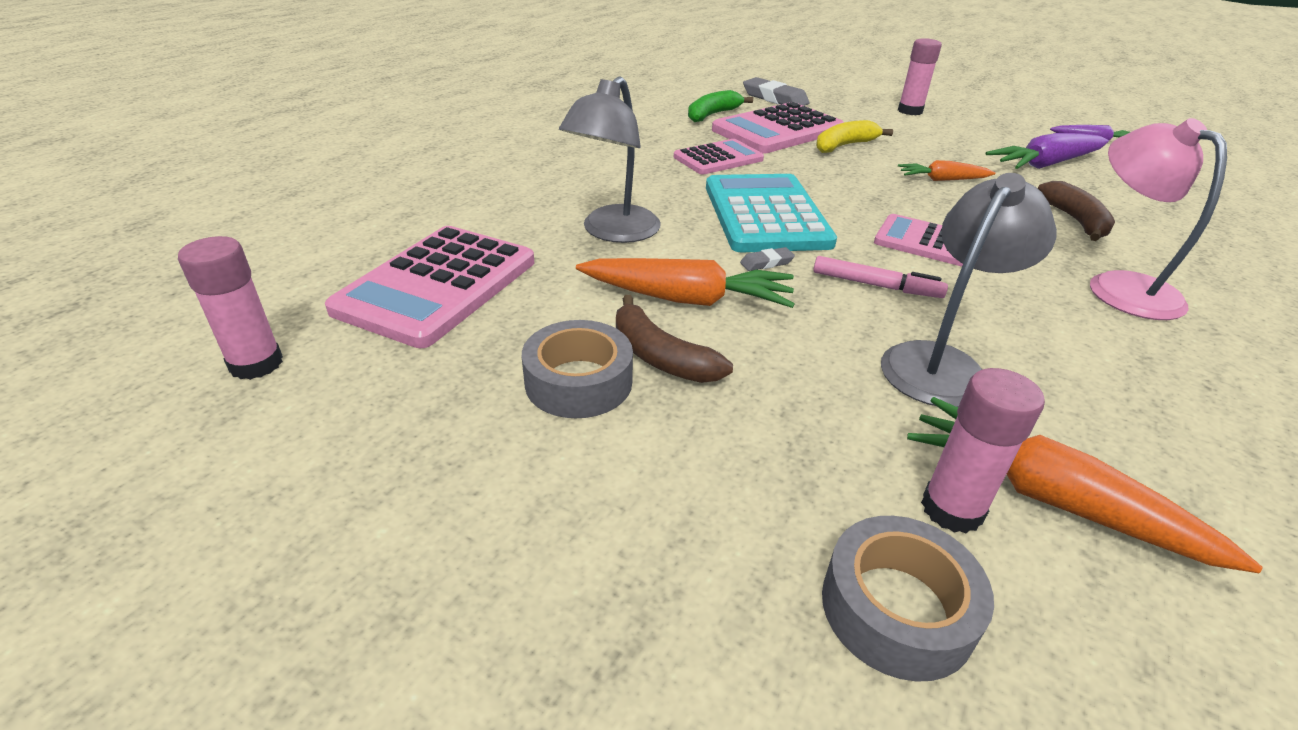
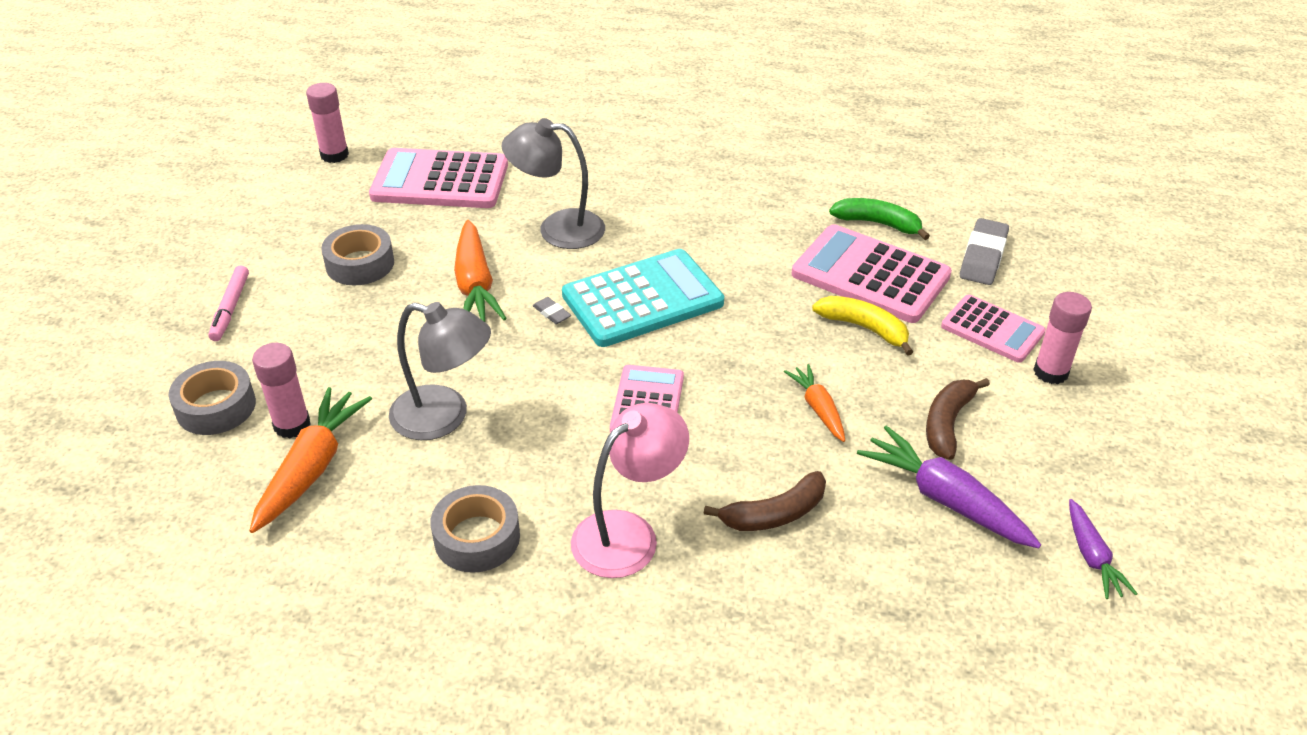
camera: 70 degrees right, 5 degrees up
brown banana [616,295,733,383] -> brown banana moved to [926,378,990,460]
pink calculator [674,139,764,174] -> pink calculator moved to [941,295,1046,363]
pink marker [813,256,948,298] -> pink marker moved to [208,265,249,341]
none -> grey tape [431,485,520,573]

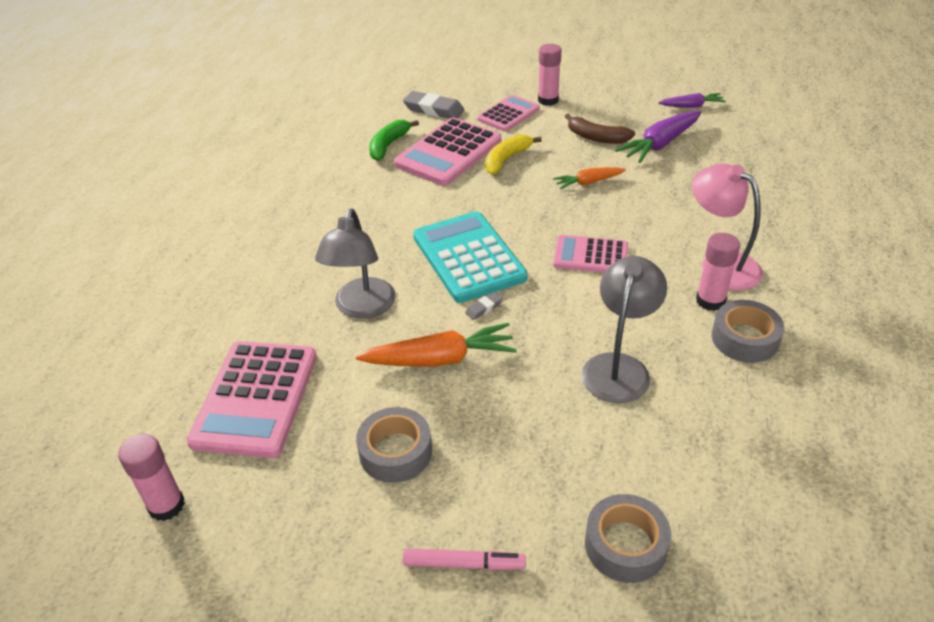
camera: 85 degrees left, 0 degrees up
orange carrot [249,387,372,533] -> none
pink glue stick [252,343,311,438] -> pink glue stick moved to [696,233,740,311]
brown banana [703,471,826,531] -> none

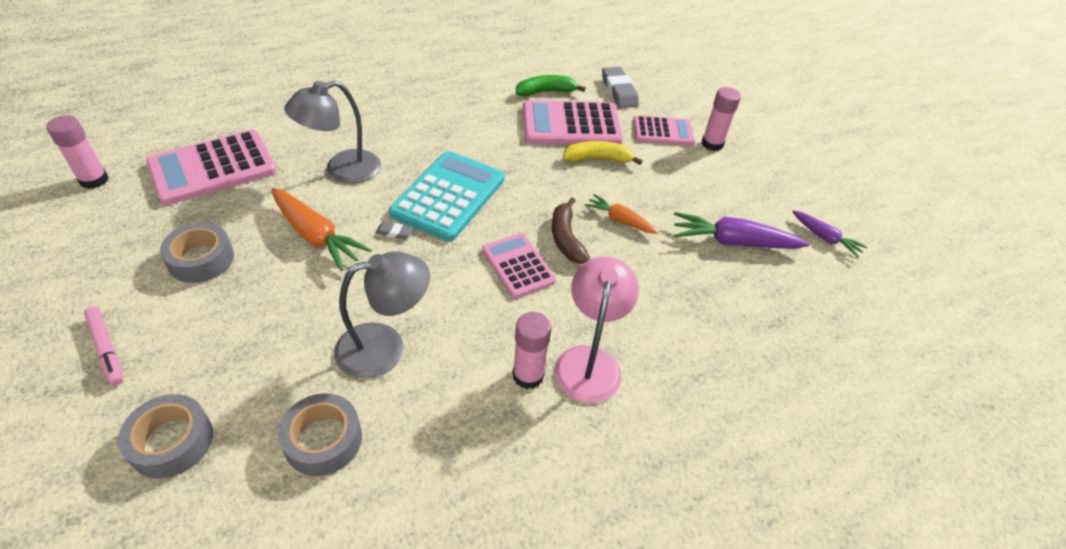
camera: 45 degrees right, 5 degrees up
brown banana [565,114,635,144] -> brown banana moved to [552,198,590,264]
grey tape [711,300,784,363] -> grey tape moved to [278,393,362,476]

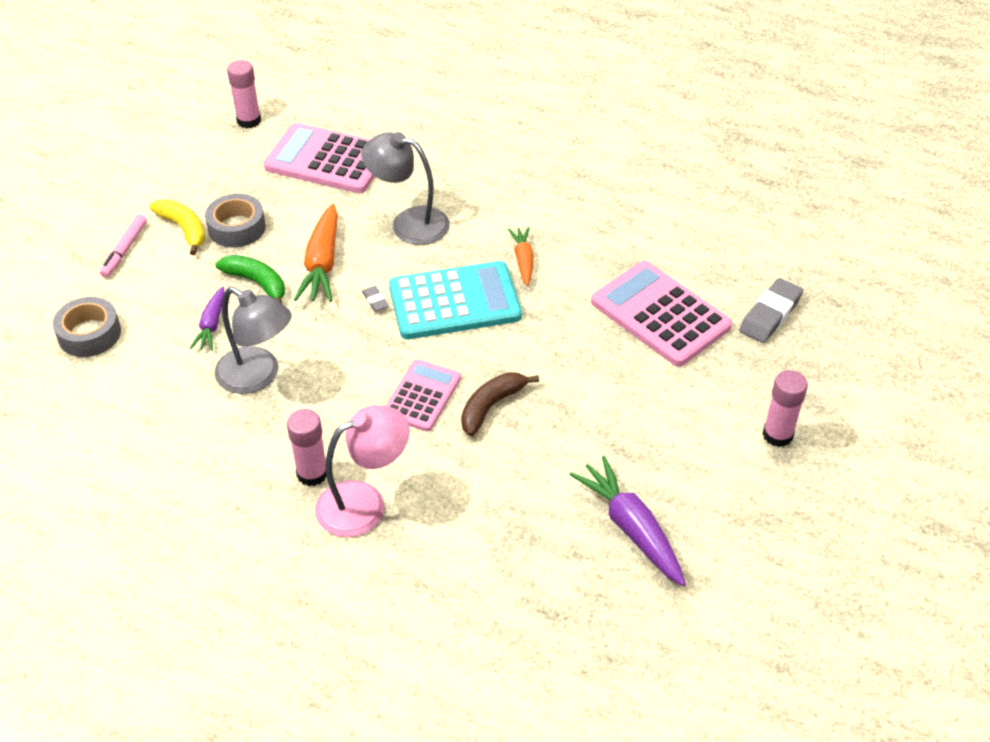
camera: 55 degrees right, 0 degrees up
grey tape [278,393,362,476] -> none
green banana [516,75,586,96] -> green banana moved to [215,255,285,304]
yellow banana [563,141,643,165] -> yellow banana moved to [150,199,206,255]
orange carrot [585,194,658,234] -> orange carrot moved to [508,227,533,286]
pink calculator [633,115,695,146] -> none
purple carrot [792,210,868,258] -> purple carrot moved to [189,287,225,351]

